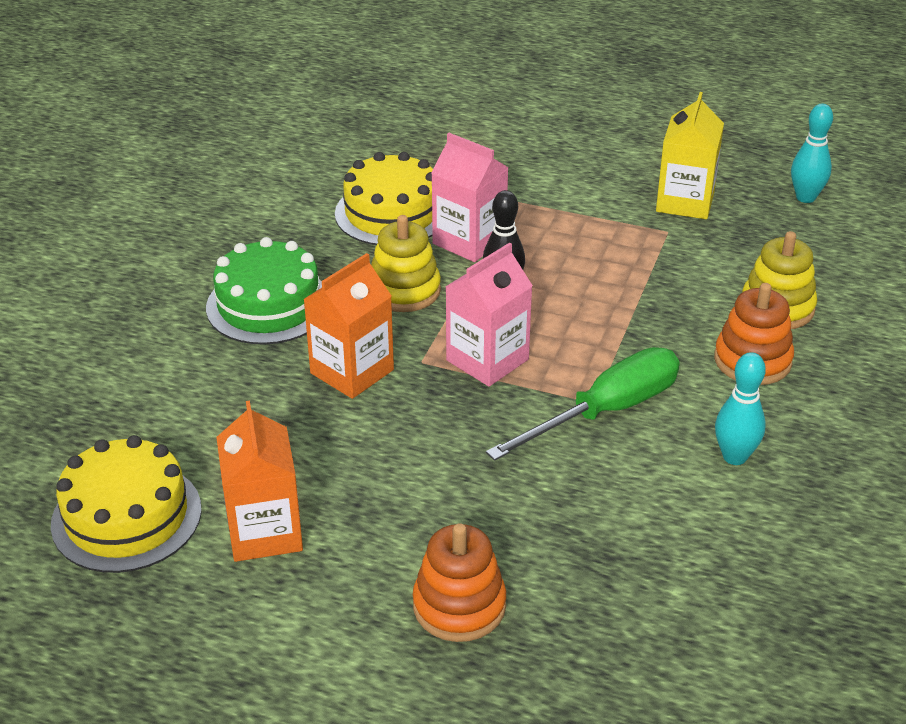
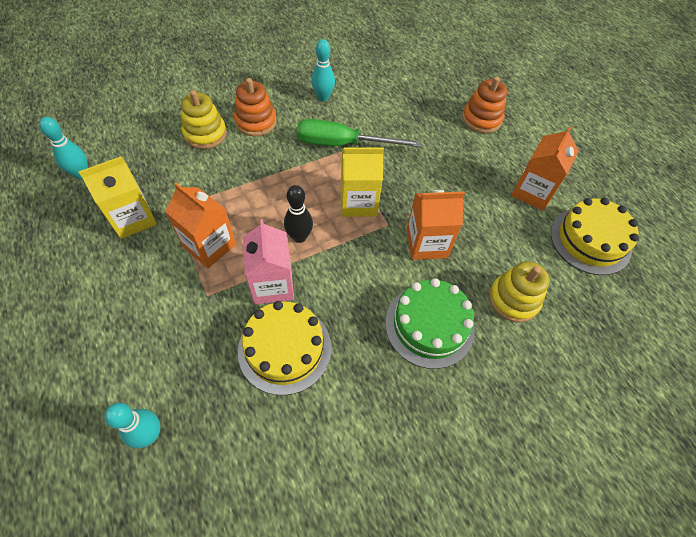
camera: 140 degrees left, 20 degrees up
yellow stacking toy [371,215,441,312] -> yellow stacking toy moved to [489,261,550,323]
pink carton [445,243,533,387] -> yellow carton [341,147,384,217]
none -> turquoise bowling pin [104,403,161,448]
none -> orange carton [165,183,236,268]

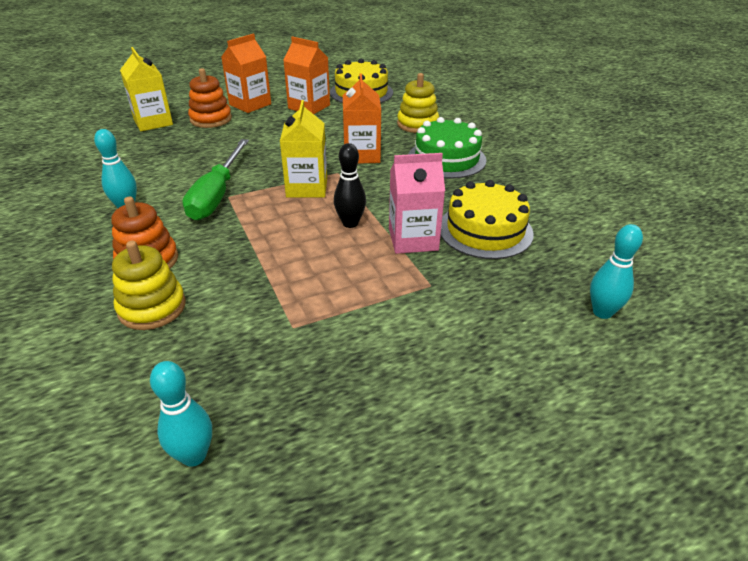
camera: 85 degrees left, 20 degrees down
yellow carton [78,156,157,239] -> yellow carton moved to [120,47,173,131]
orange carton [165,183,236,268] -> orange carton moved to [221,34,271,113]

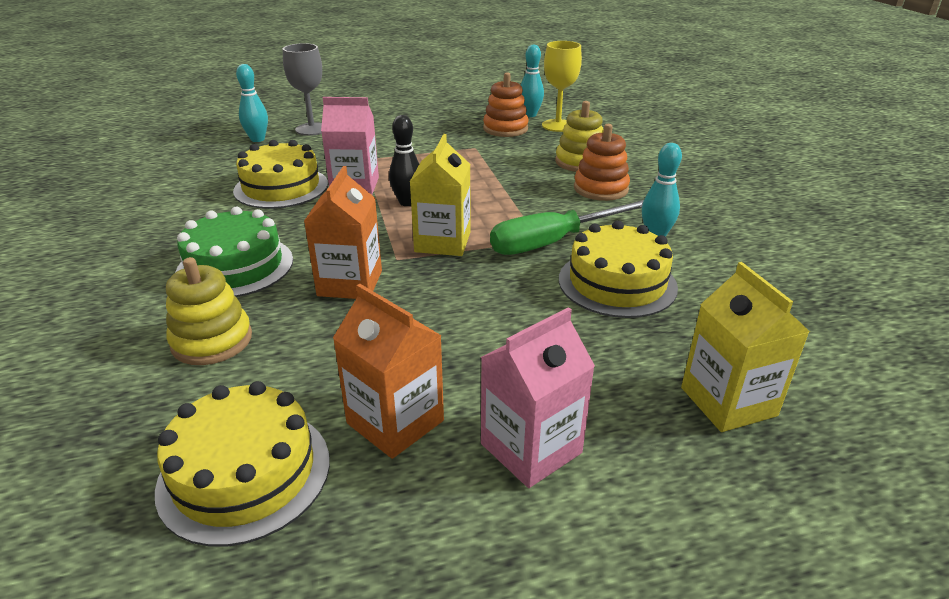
camera: 170 degrees left, 5 degrees down
green screwdriver [182,139,249,220] -> green screwdriver turned 135 degrees counterclockwise [490,200,644,255]
orange stacking toy [188,68,232,128] -> orange stacking toy moved to [483,72,529,137]
orange carton [221,34,271,113] -> pink carton [481,307,595,488]
none -> grey goblet [283,43,322,136]
none -> yellow goblet [542,41,582,132]
none -> yellow cake [559,221,678,318]

